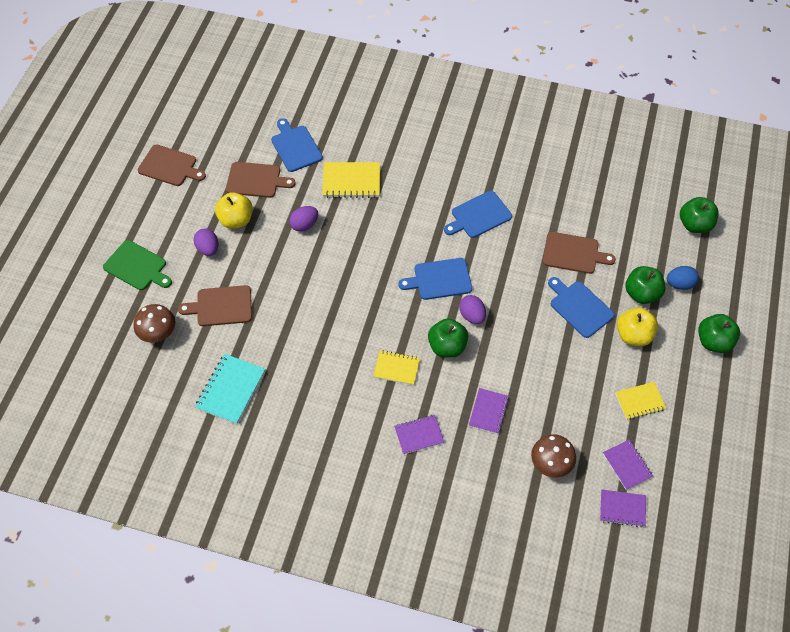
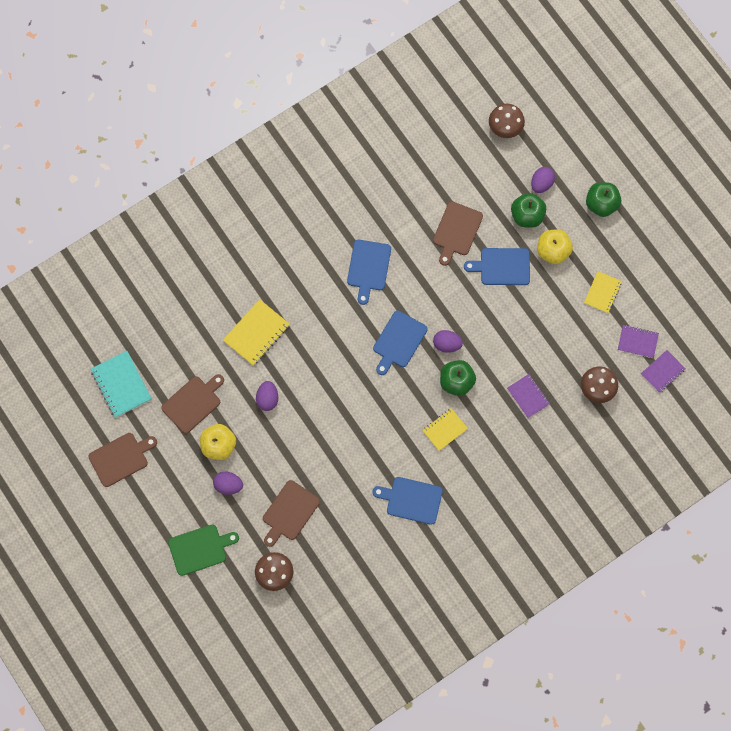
camera: 50 degrees left, 15 degrees up
turquoise notebook [195,354,265,424] -> turquoise notebook moved to [91,351,152,418]
blue cutting board [271,118,323,172] -> blue cutting board moved to [373,477,443,525]
purple notebook [394,415,444,454] -> none
brown cutting board [543,232,616,274] -> brown cutting board turned 150 degrees clockwise [433,201,483,266]
blue egg [667,266,699,290] -> purple egg [531,167,555,193]
green apple [680,197,718,233] -> brown mushroom [489,104,525,138]

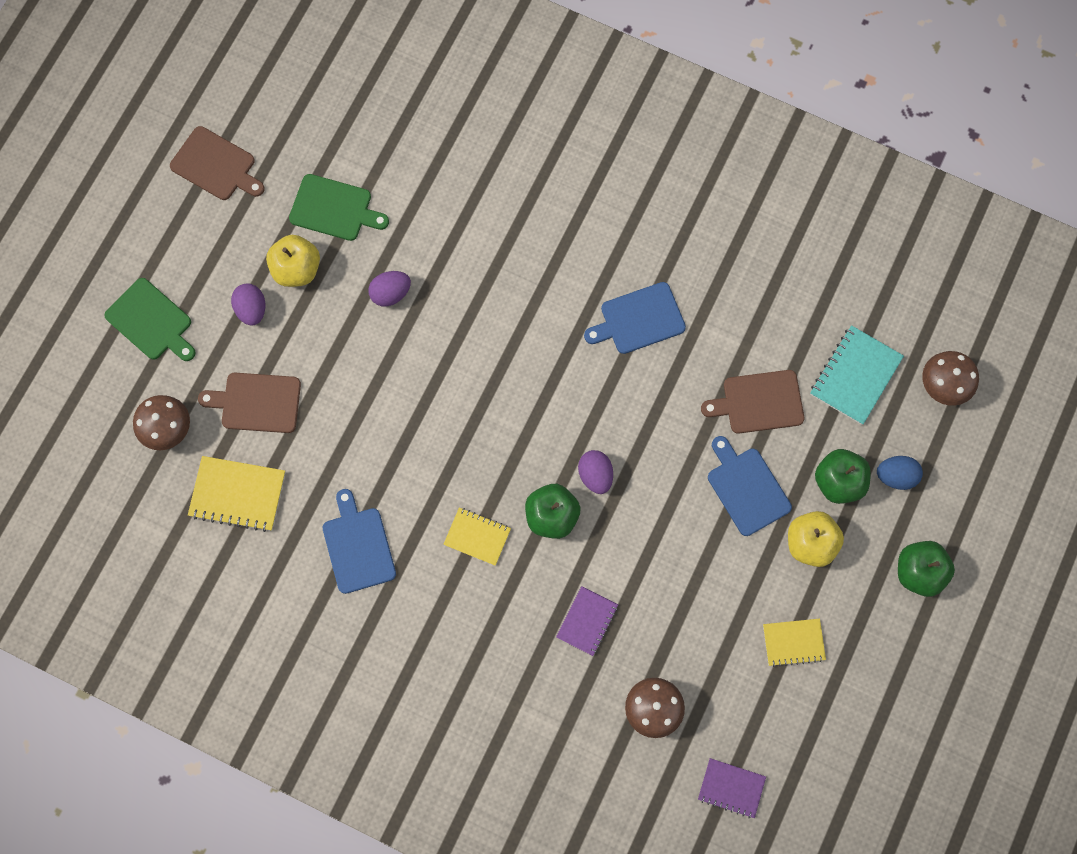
camera: 60 degrees right, 0 degrees up
turquoise notebook [91,351,152,418] -> turquoise notebook moved to [810,325,904,425]
brown cutting board [161,374,224,434] -> green cutting board [289,174,389,241]
yellow notebook [223,299,290,366] -> yellow notebook moved to [188,456,285,532]
blue cutting board [373,311,428,375] -> none
purple egg [531,167,555,193] -> blue egg [877,456,923,490]
purple notebook [618,325,659,358] -> none

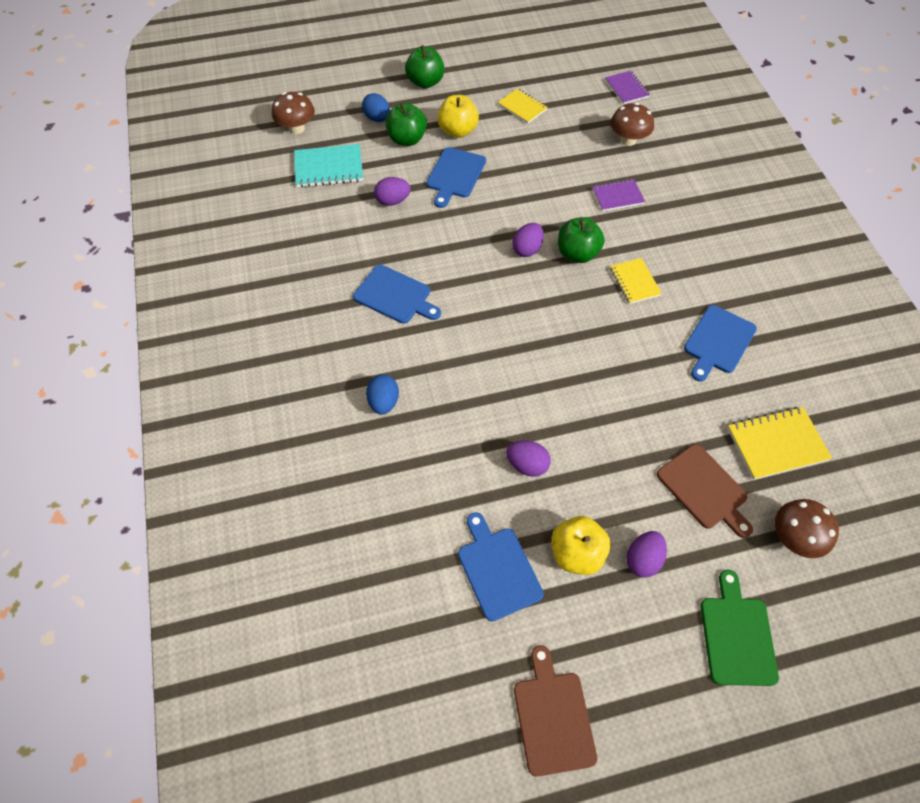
camera: 130 degrees left, 15 degrees down
yellow notebook [188,456,285,532] -> yellow notebook turned 75 degrees counterclockwise [727,407,832,480]
green cutting board [289,174,389,241] -> blue cutting board [458,512,544,621]
brown cutting board [701,370,804,434] -> purple egg [374,177,411,206]
none -> blue egg [366,374,399,414]

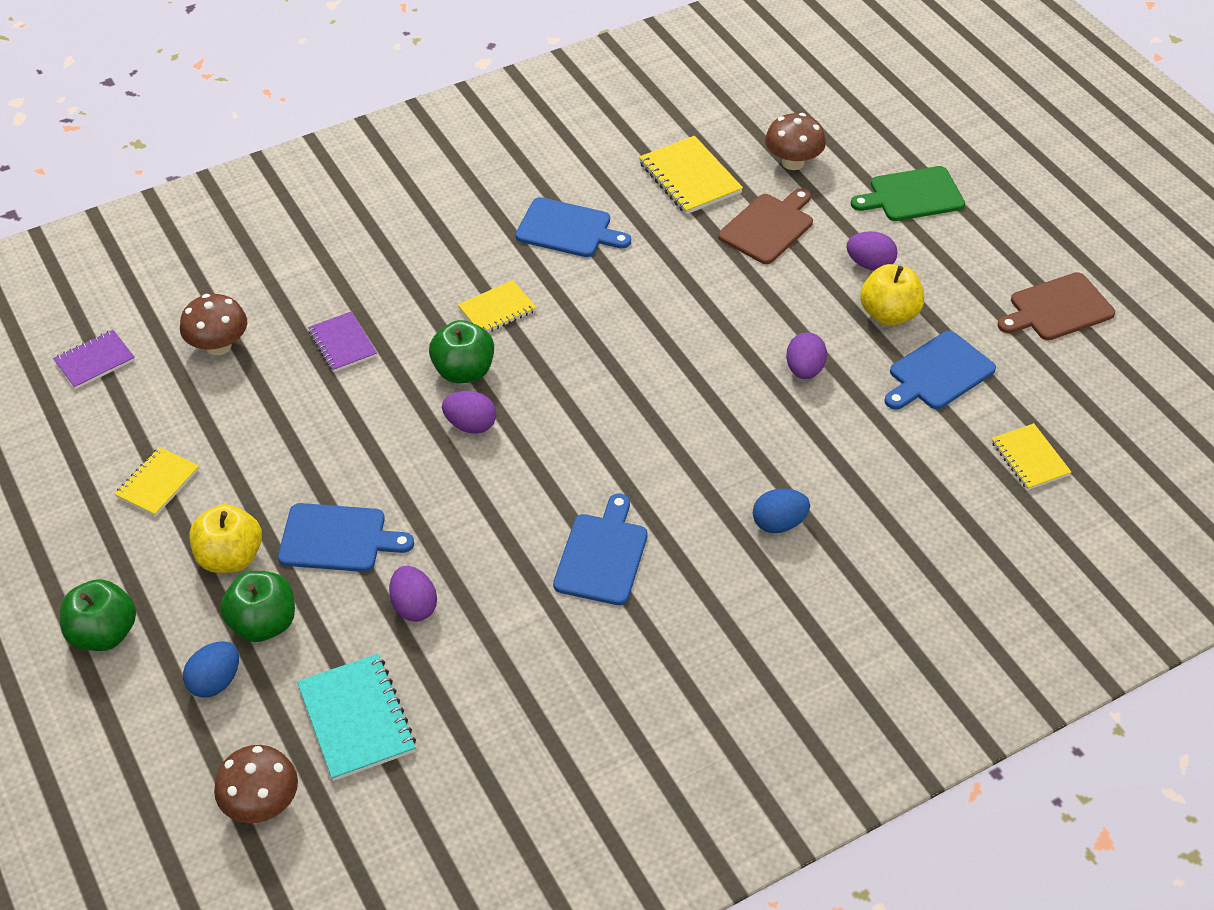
camera: 105 degrees left, 10 degrees down
none -> yellow notebook [991,423,1071,490]

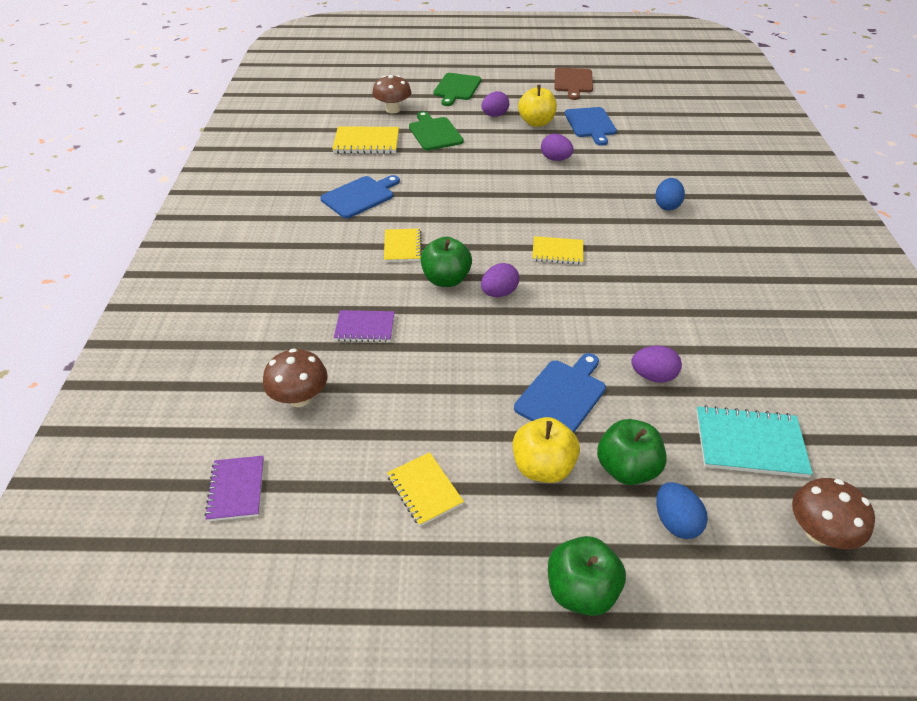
camera: 60 degrees left, 5 degrees down
blue cutting board [553,493,648,605] -> none
brown cutting board [718,188,813,264] -> green cutting board [409,111,464,151]
yellow notebook [991,423,1071,490] -> yellow notebook moved to [532,236,583,265]

